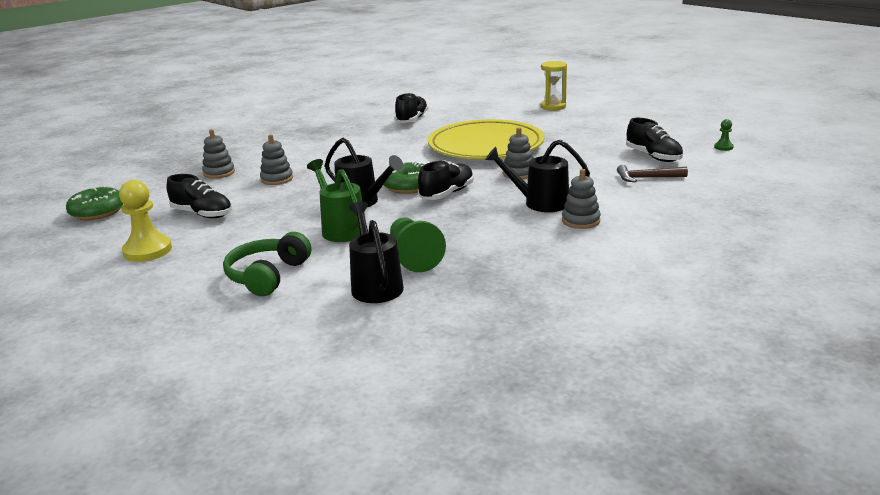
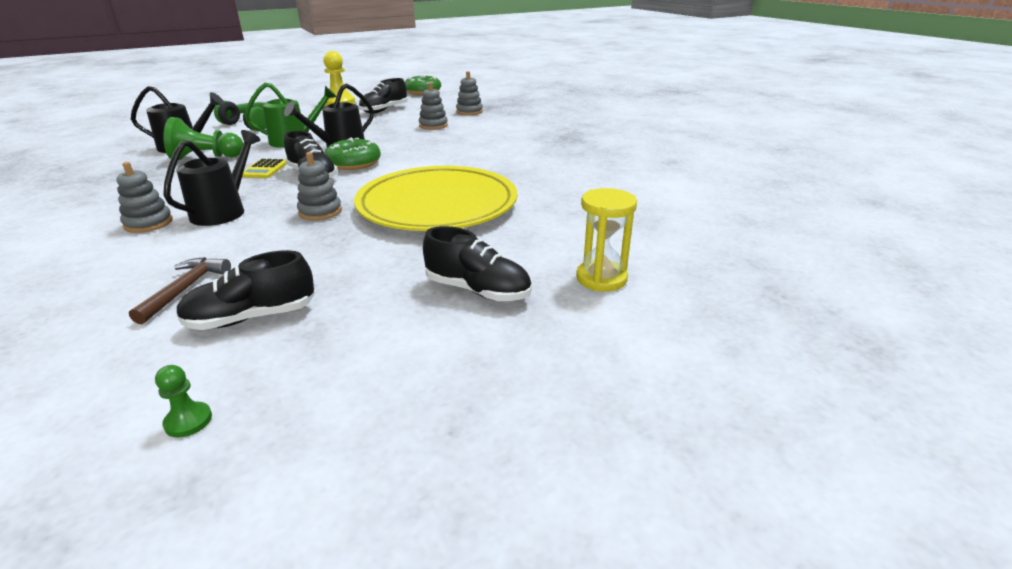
camera: 100 degrees right, 5 degrees up
black shoe [395,93,428,123] -> black shoe moved to [423,226,532,301]
none -> yellow calculator [242,159,286,178]

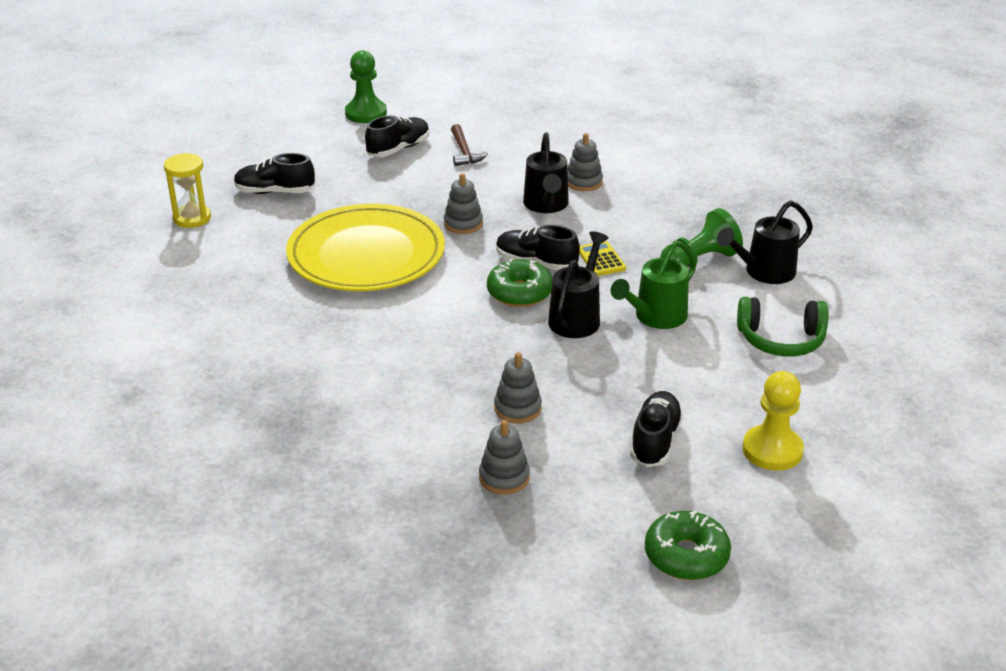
camera: 155 degrees right, 5 degrees up
green pawn [155,365,212,438] -> green pawn [345,50,387,123], size x2.10

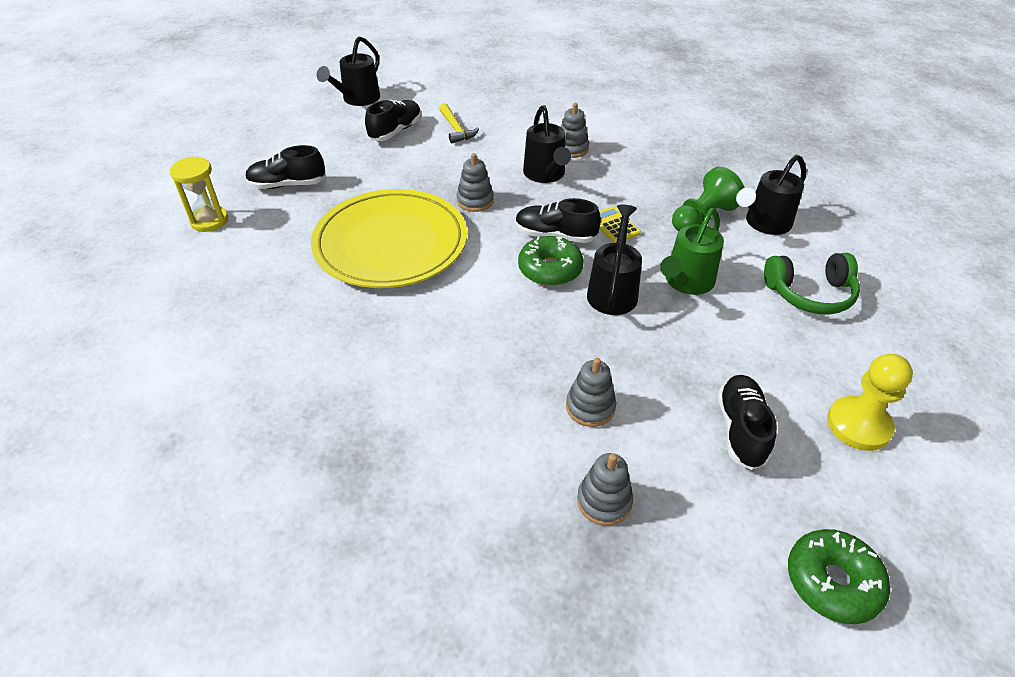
camera: 10 degrees left, 10 degrees up
green pawn [345,50,387,123] -> black watering can [317,37,380,106]
brown hammer [451,124,488,166] -> yellow hammer [439,103,479,144]

